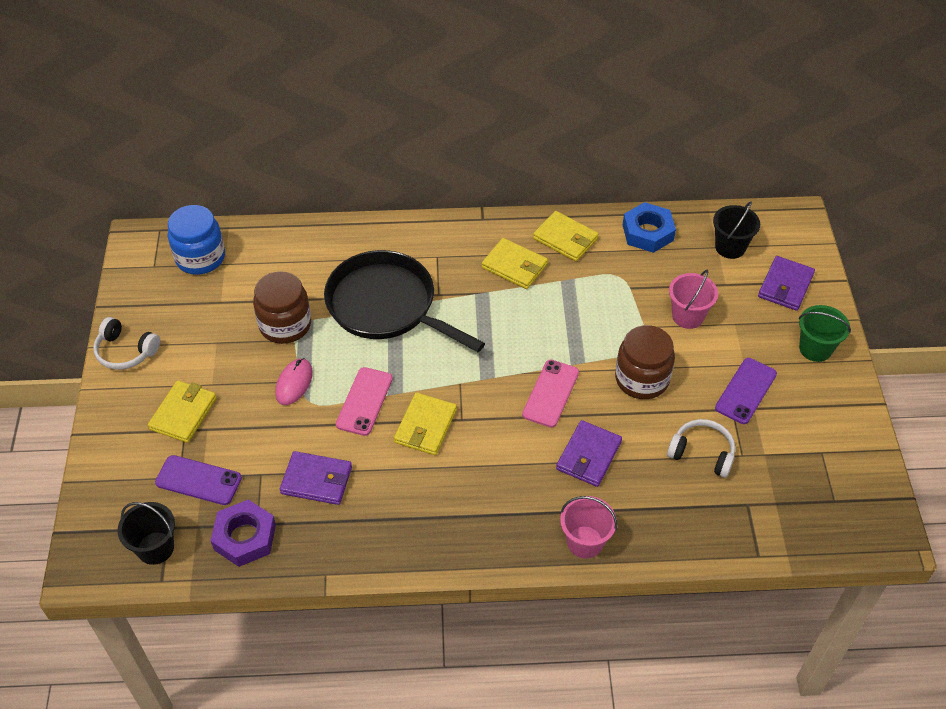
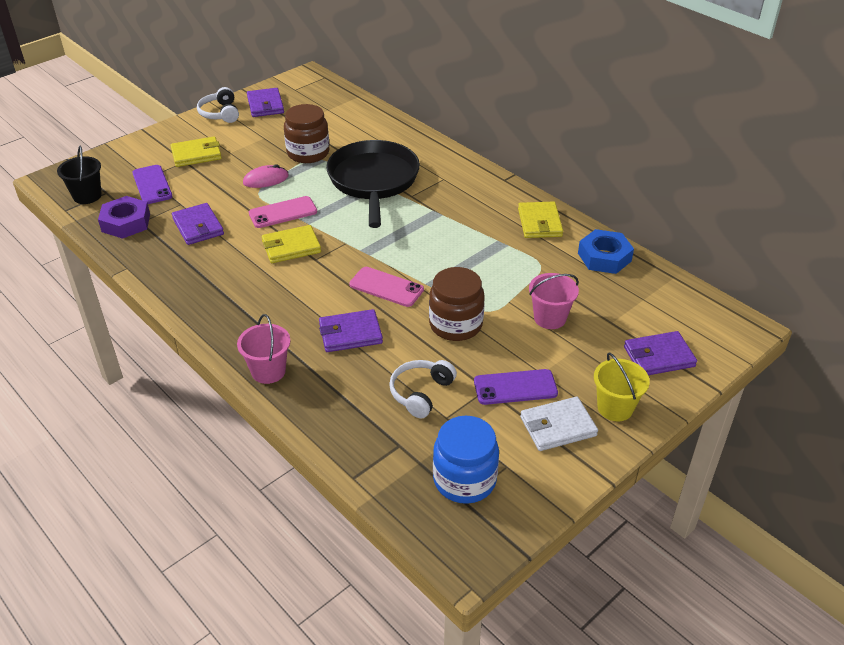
camera: 50 degrees right, 10 degrees down
blue jar [168,205,225,275] -> blue jar moved to [433,416,499,504]
yellow wallet [482,238,548,289] -> none
pink phone [522,360,579,428] -> pink phone turned 45 degrees clockwise [349,267,424,307]
white headphones [667,419,735,478] -> white headphones turned 135 degrees counterclockwise [389,360,457,418]
black bucket [713,201,760,259] -> none
green bucket [799,305,851,362] -> yellow bucket [594,352,650,421]
none -> purple wallet [247,88,284,117]
none -> white wallet [520,397,598,451]

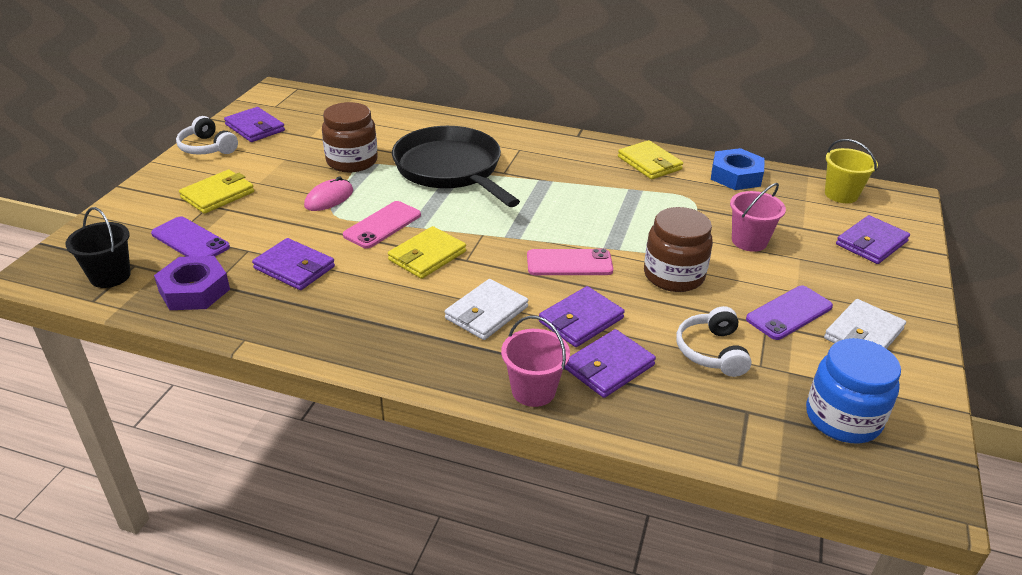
camera: 30 degrees left, 5 degrees down
yellow bucket [594,352,650,421] -> yellow bucket moved to [825,139,878,203]
none -> white wallet [445,279,528,340]
none -> purple wallet [565,329,656,398]

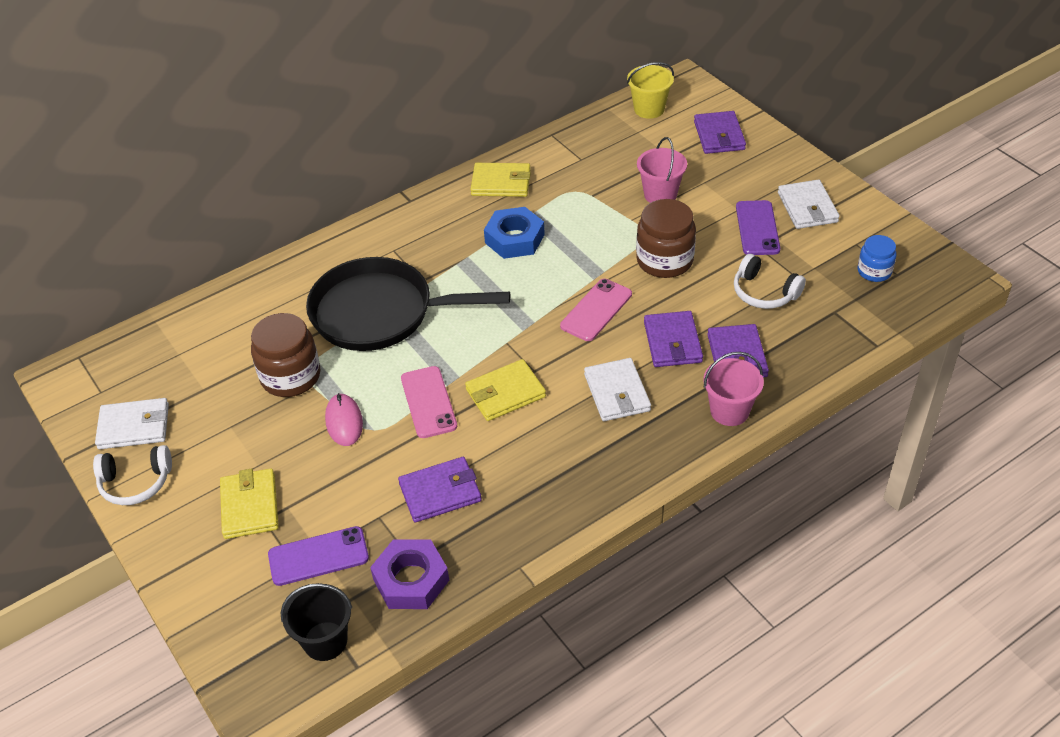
camera: 50 degrees left, 10 degrees up
purple wallet [224,107,285,142] -> white wallet [95,398,169,449]
yellow wallet [388,226,466,279] -> yellow wallet turned 75 degrees clockwise [465,359,546,421]
blue nut [711,148,765,190] -> blue nut moved to [484,207,545,259]
blue jar [806,338,901,443] -> blue jar [858,235,896,282], size x0.59

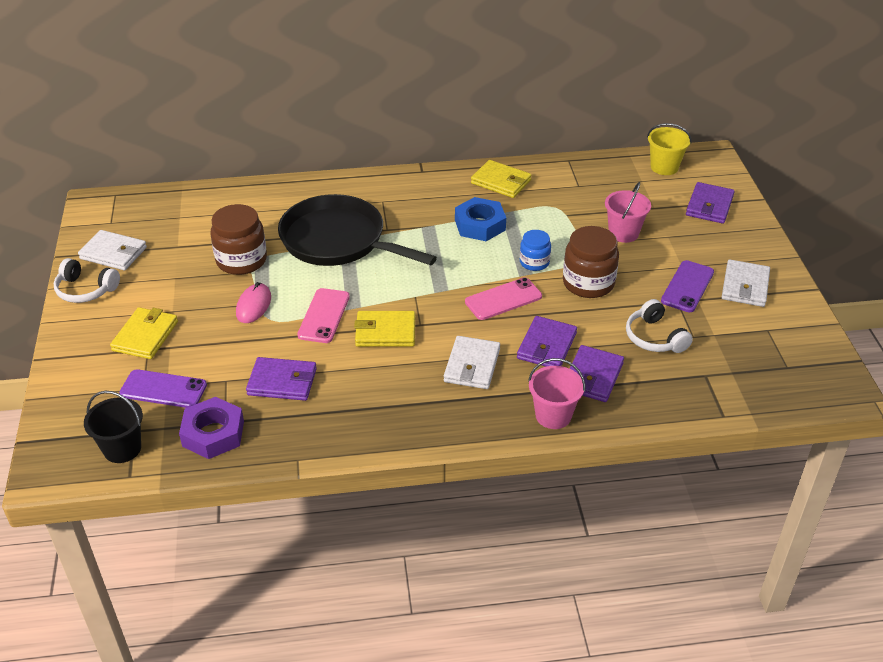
camera: 25 degrees right, 5 degrees down
blue jar [858,235,896,282] -> blue jar moved to [520,230,551,271]

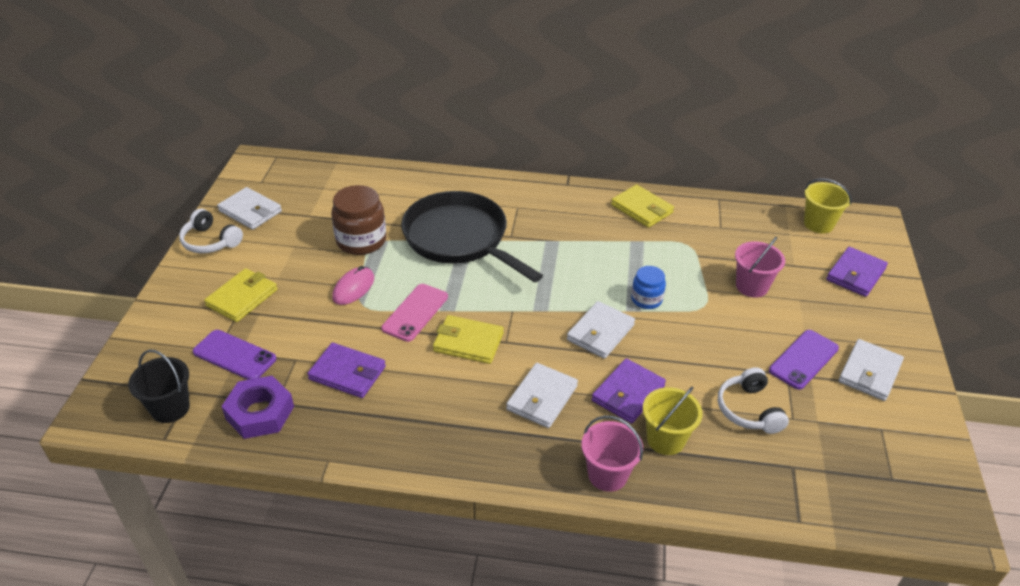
camera: 15 degrees right, 0 degrees up
blue nut [455,197,506,241] -> none
pink phone [465,277,542,320] -> white wallet [567,301,635,359]
brown jar [563,226,619,298] -> none
purple wallet [570,345,624,402] -> yellow bucket [643,386,703,455]

